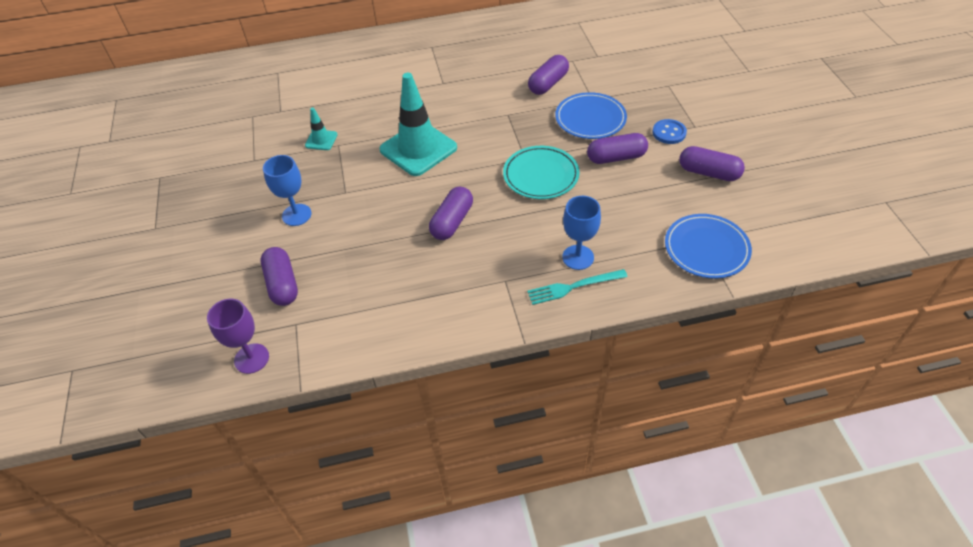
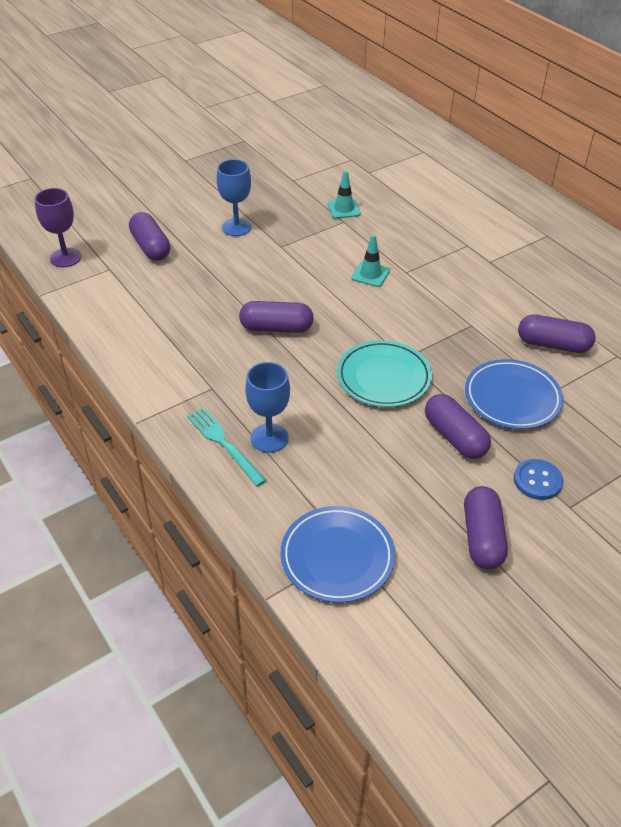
camera: 65 degrees right, 5 degrees down
purple capsule [261,247,298,306] -> purple capsule turned 75 degrees counterclockwise [129,212,170,261]
turquoise traffic cone [379,73,457,176] -> turquoise traffic cone [352,235,390,287], size x0.46

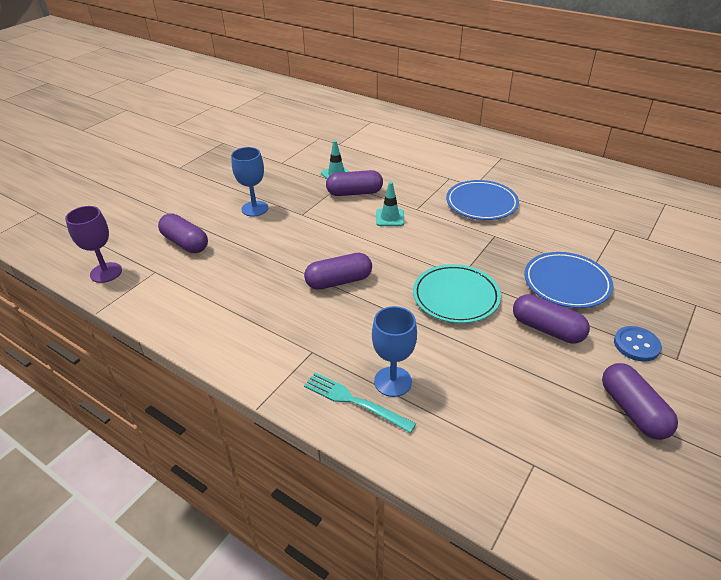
camera: 20 degrees left, 5 degrees down
blue plate [280,506,395,603] -> blue plate moved to [446,180,519,220]
purple capsule [518,314,596,353] -> purple capsule moved to [326,170,383,196]

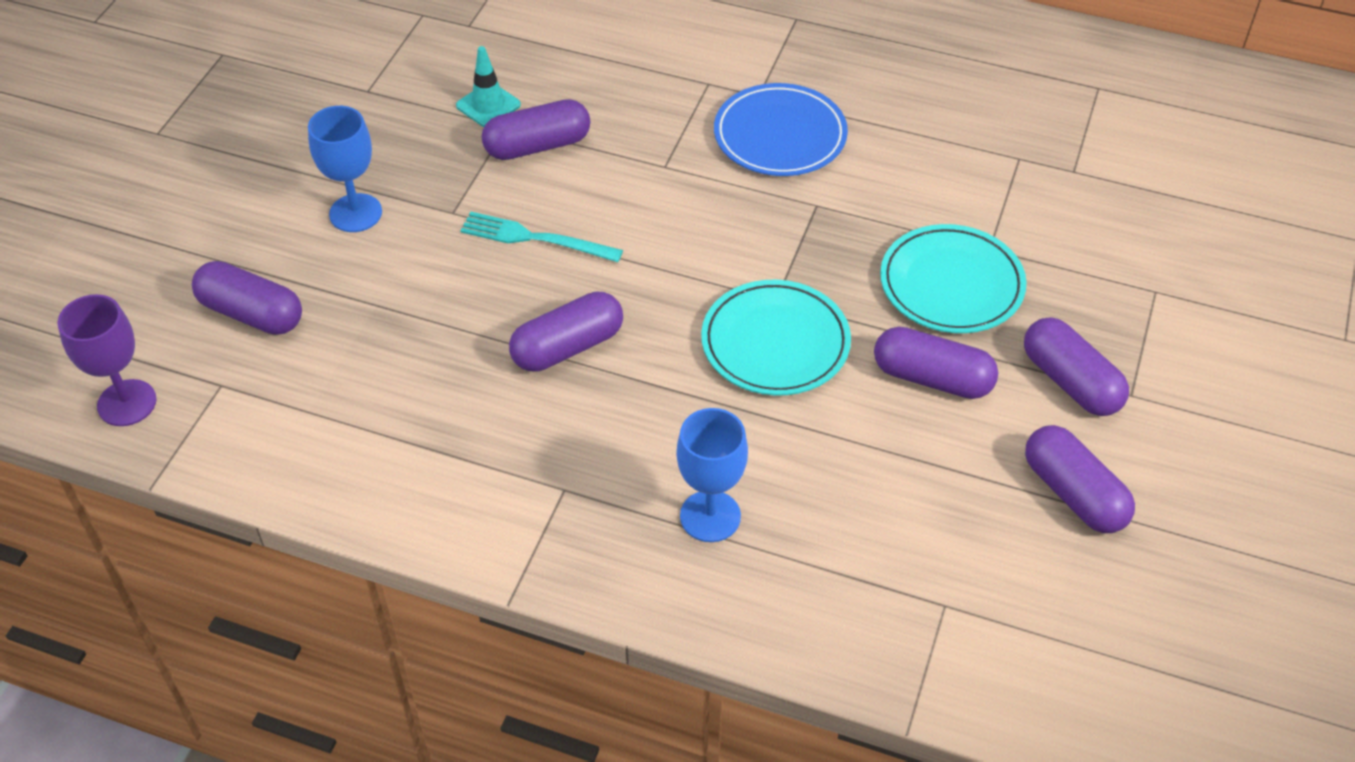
camera: 15 degrees left, 10 degrees up
turquoise fork [304,372,416,433] -> turquoise fork moved to [460,212,623,262]
turquoise traffic cone [376,182,404,226] -> none
blue plate [524,252,613,308] -> turquoise plate [880,224,1027,333]
blue button [614,326,662,362] -> purple capsule [1024,317,1129,416]

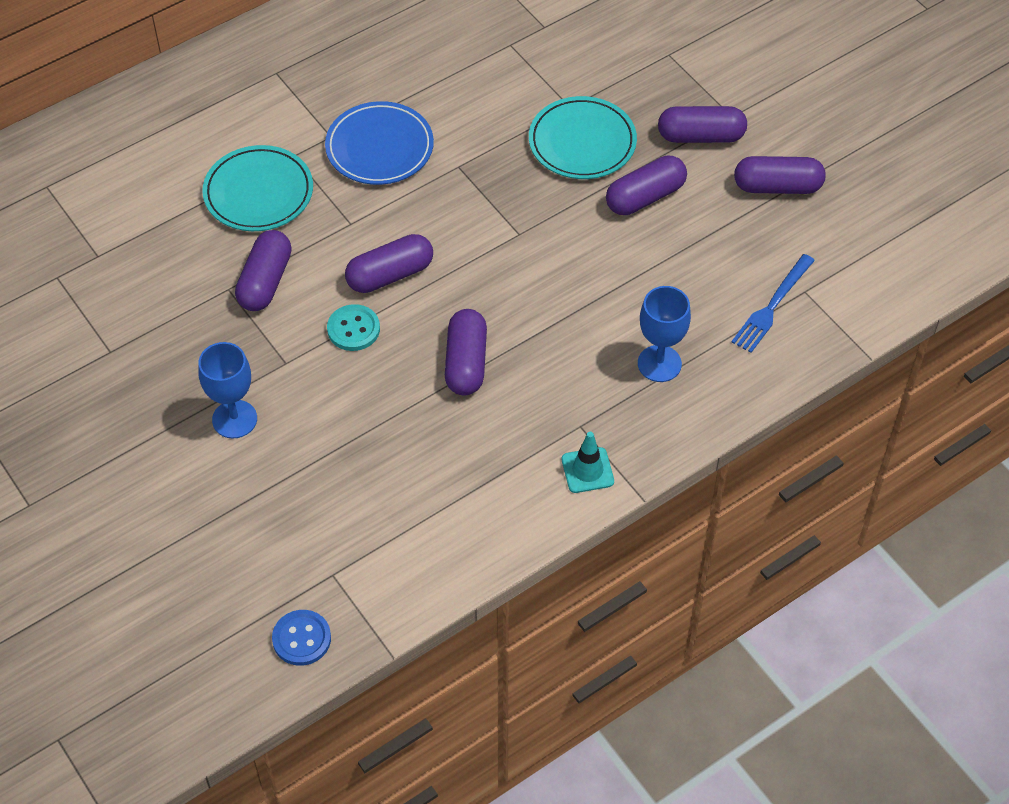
camera: 55 degrees left, 5 degrees up
purple goblet [57,294,157,426] -> blue button [272,610,331,666]
purple capsule [192,261,302,335] -> purple capsule moved to [345,234,433,293]
turquoise traffic cone [456,46,521,127] -> turquoise traffic cone moved to [562,432,614,493]
turquoise fork [460,212,623,262] -> turquoise button [327,304,380,351]
turquoise plate [701,280,851,395] -> turquoise plate moved to [202,145,313,231]
none -> blue fork [732,254,815,353]

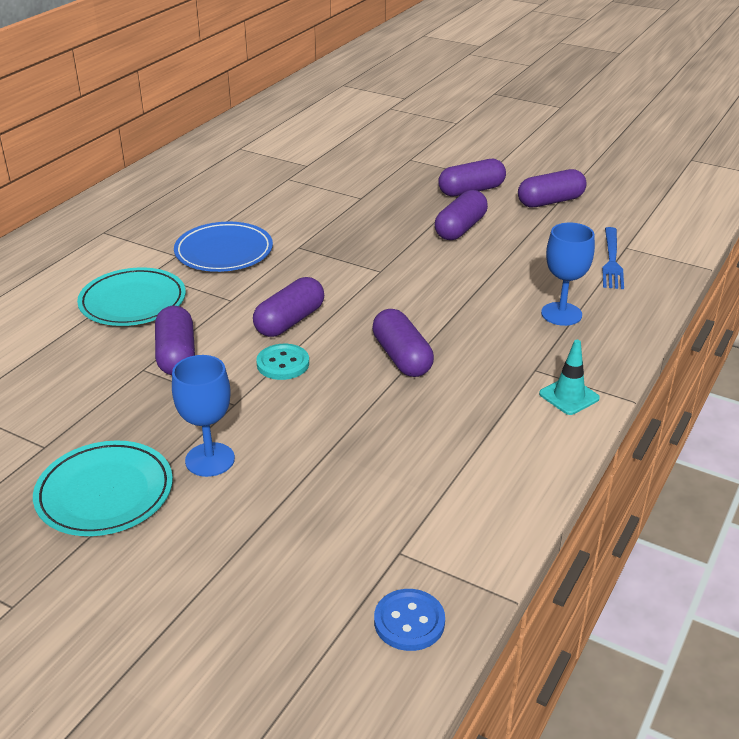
camera: 25 degrees left, 20 degrees down
turquoise plate [529,96,637,179] -> turquoise plate moved to [33,441,173,536]

